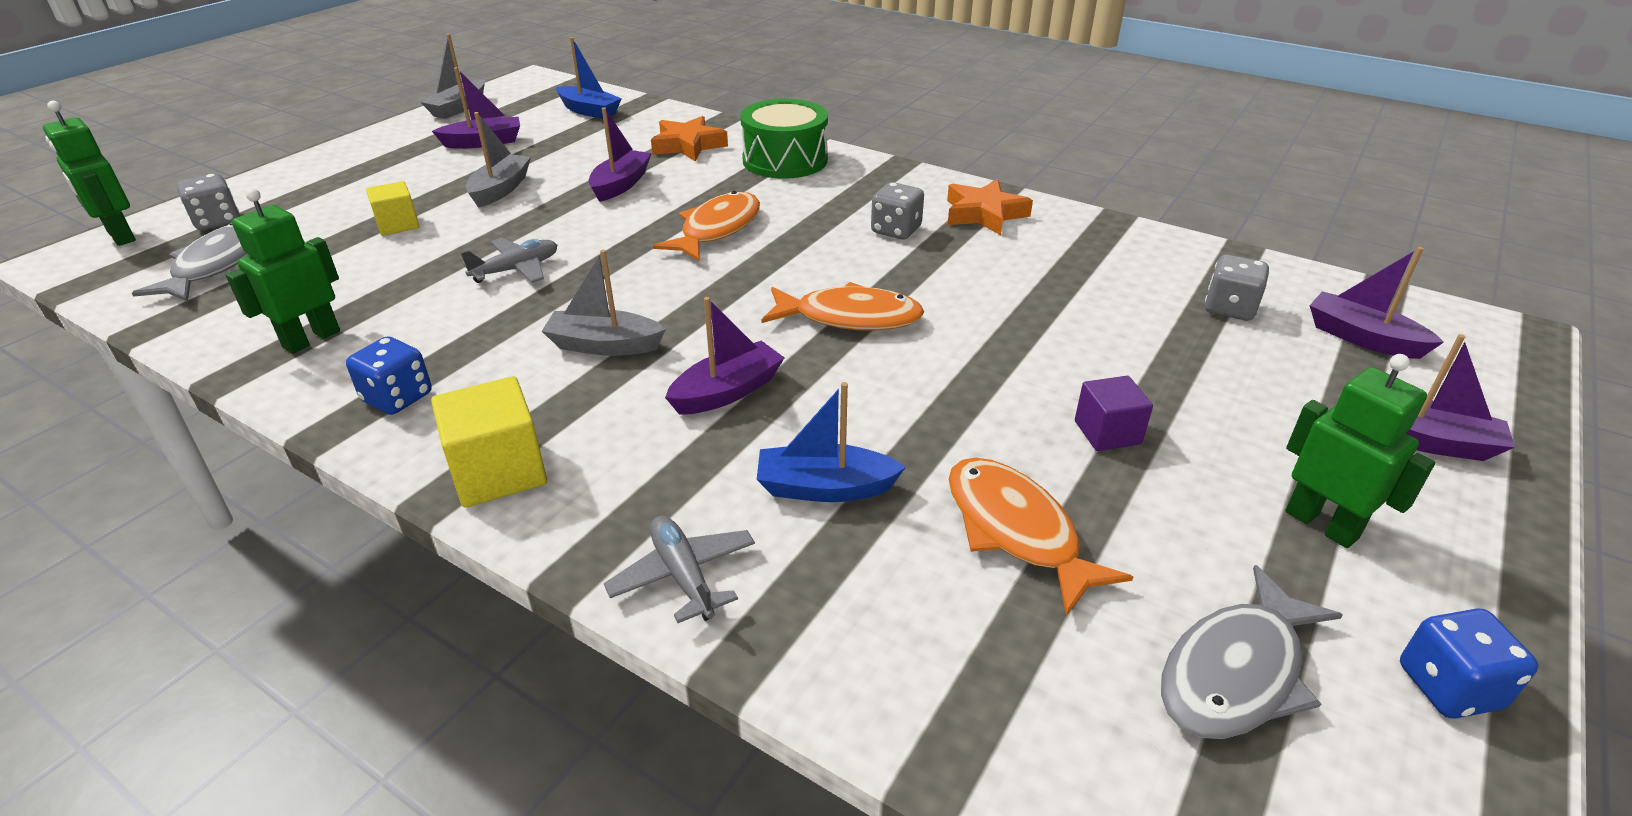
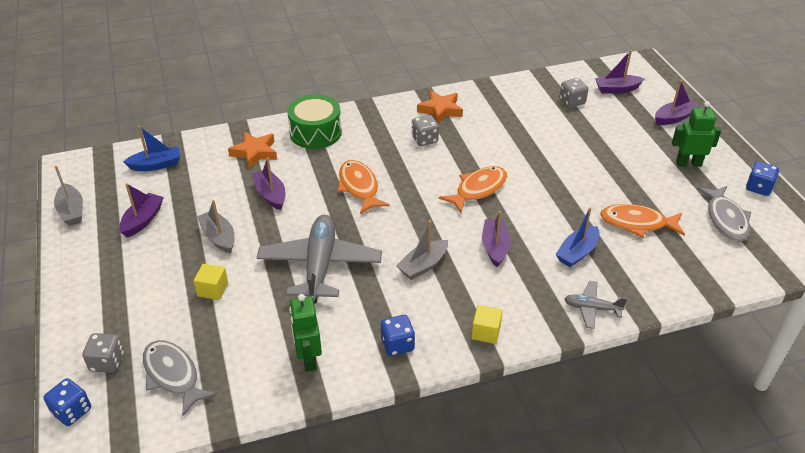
camera: 50 degrees left, 5 degrees up
green robot [43,101,136,246] -> blue dice [44,378,91,426]
yellow cube [431,376,547,507] -> yellow cube [472,305,503,344], size x0.65
grey plane [461,238,557,283] -> grey plane [257,215,382,304], size x2.06
purple cube [1075,376,1153,451] -> none

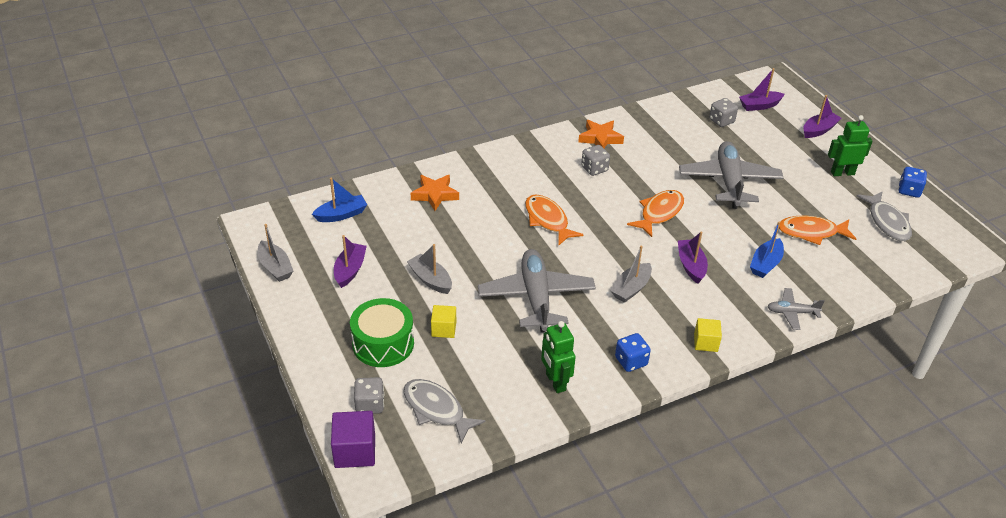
camera: 10 degrees left, 0 degrees up
blue dice [44,378,91,426] -> purple cube [331,411,375,468]
purple boat [252,158,285,210] -> none
green drum [287,94,342,149] -> green drum moved to [350,298,414,367]
none -> grey plane [679,141,784,209]

